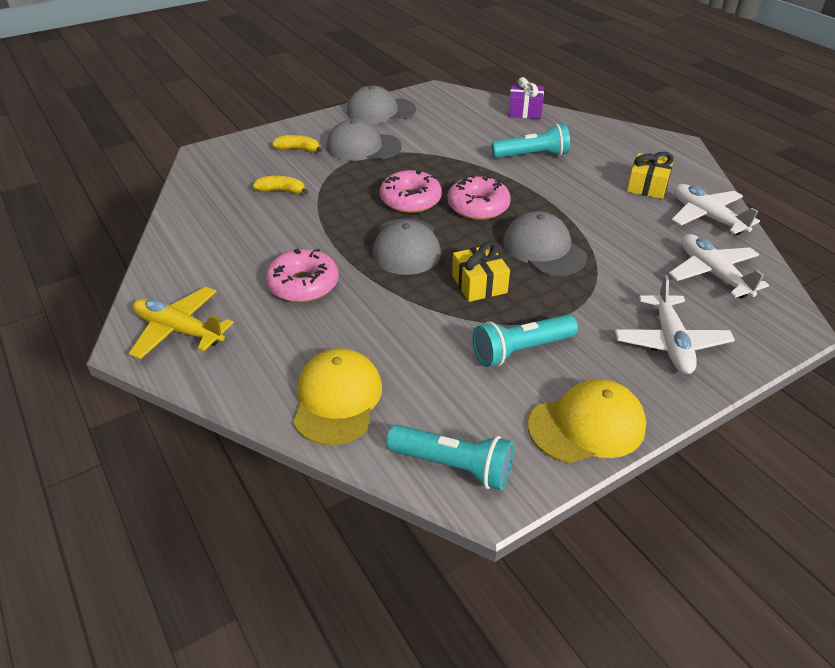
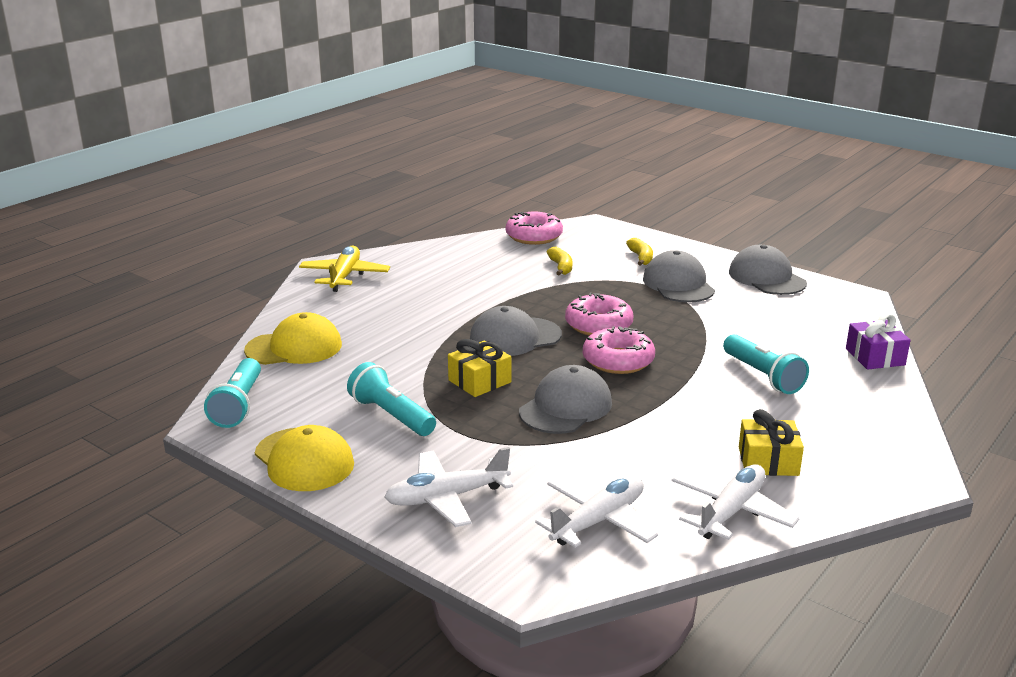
camera: 70 degrees right, 15 degrees down
pink donut [265,249,339,302] -> pink donut moved to [506,212,563,245]

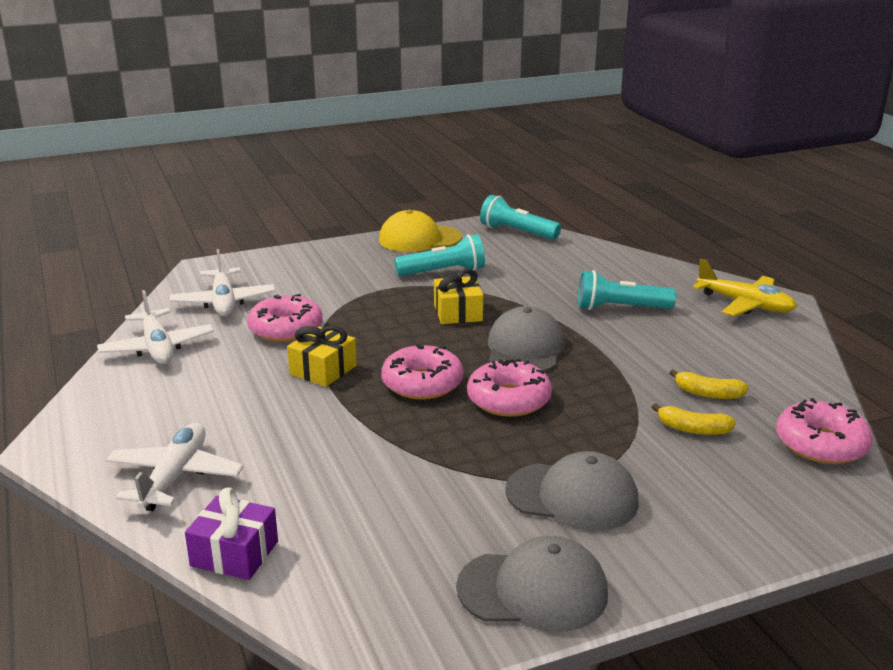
camera: 120 degrees right, 0 degrees up
yellow cap [244,312,342,365] -> none
white plane [384,447,513,527] -> white plane moved to [106,423,244,511]
grey cap [519,365,612,434] -> none
yellow banana [626,238,653,266] -> yellow banana moved to [669,370,749,399]
turquoise flashlight [723,334,809,394] -> turquoise flashlight moved to [578,270,676,310]
yellow gift [739,409,804,476] -> yellow gift moved to [287,326,357,387]
none -> pink donut [247,294,323,342]

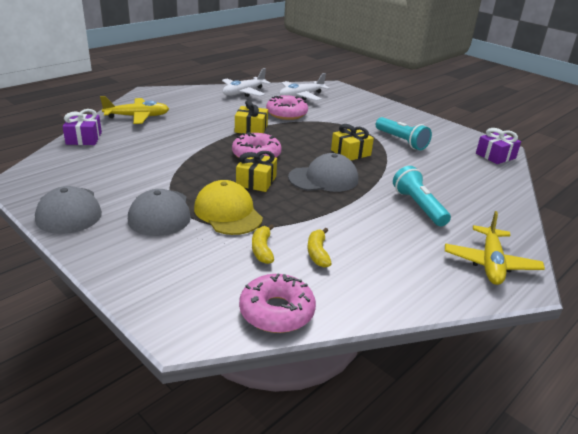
camera: 65 degrees right, 5 degrees up
white plane [106,423,244,511] -> yellow plane [100,96,169,124]
yellow cap [379,210,462,252] -> yellow cap moved to [194,180,263,235]
pink donut [467,359,552,417] -> yellow gift [236,151,277,192]
turquoise flashlight [480,195,561,240] -> purple gift [476,128,521,164]

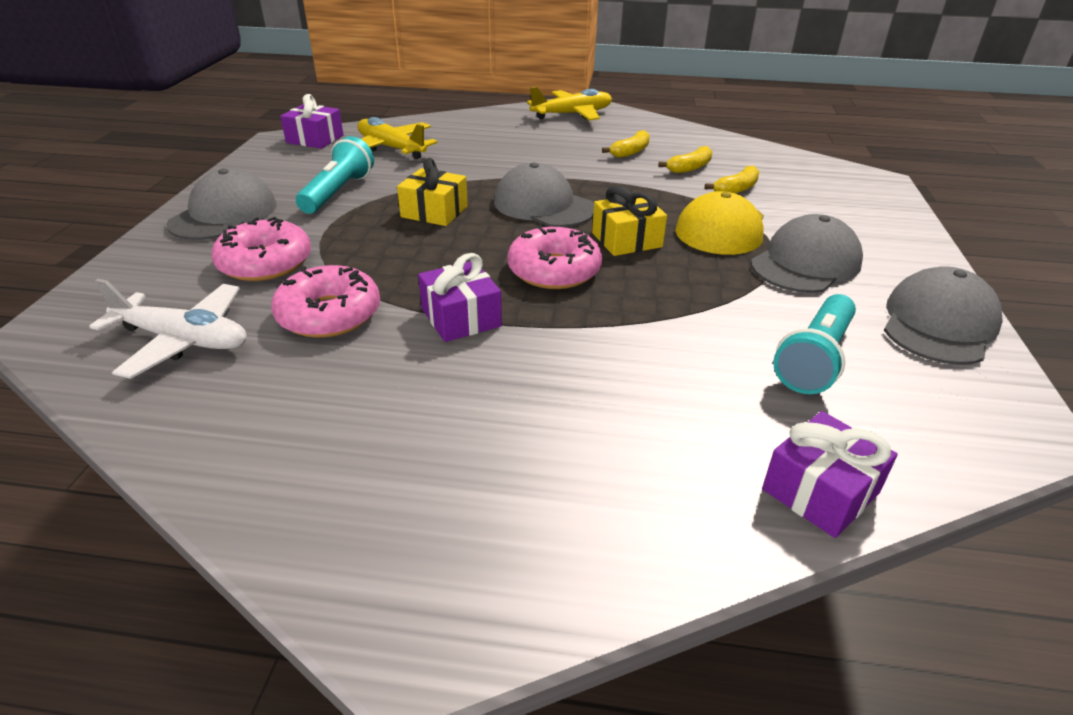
camera: 125 degrees left, 5 degrees up
yellow plane [100,96,169,124] -> yellow plane moved to [357,117,438,159]
white plane [222,68,271,97] -> none
yellow gift [235,100,268,134] -> purple gift [418,253,502,342]
pink donut [239,274,316,333] -> pink donut moved to [211,217,311,281]
turquoise flashlight [393,166,451,226] -> turquoise flashlight moved to [773,294,856,394]
none -> grey cap [166,168,277,240]
none -> yellow banana [602,130,650,158]

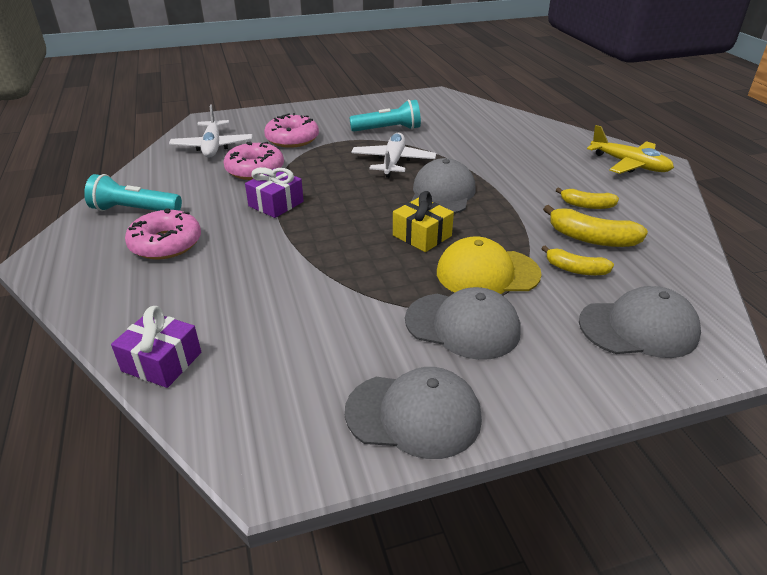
camera: 65 degrees right, 0 degrees up
grey cap [166,168,277,240] -> grey cap moved to [579,286,701,358]
purple gift [280,94,343,149] -> none
yellow plane [357,117,438,159] -> none
yellow gift [397,158,468,226] -> white plane [351,133,436,178]
pink donut [507,225,602,289] -> pink donut moved to [125,209,201,259]
yellow banana [658,146,713,173] -> yellow banana [543,205,648,247], size x1.54
turquoise flashlight [773,294,856,394] -> turquoise flashlight moved to [84,174,182,211]

